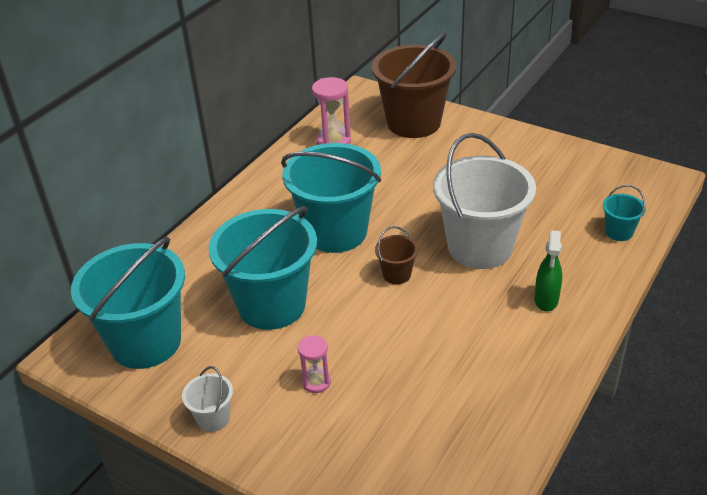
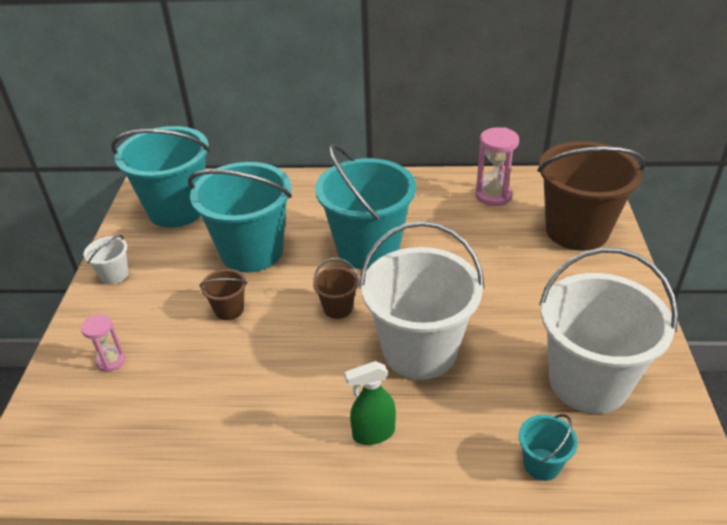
camera: 60 degrees right, 0 degrees up
pink hourglass [298,335,331,393] -> pink hourglass moved to [81,314,125,372]
none -> brown bucket [200,269,247,320]
none -> white bucket [539,248,678,414]

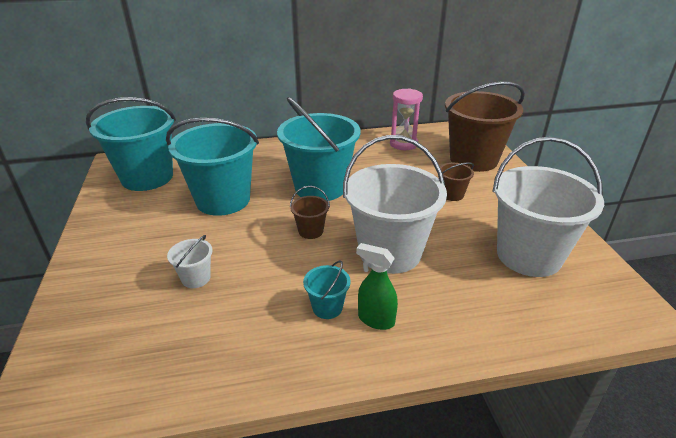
camera: 15 degrees left, 5 degrees down
pink hourglass [81,314,125,372] -> none
white bucket [84,235,128,285] -> white bucket moved to [167,235,213,288]
brown bucket [200,269,247,320] -> brown bucket moved to [440,162,474,201]
green spray bottle [344,361,396,445] -> green spray bottle turned 60 degrees clockwise [356,243,398,330]
turquoise bucket [519,414,578,481] -> turquoise bucket moved to [303,260,351,319]

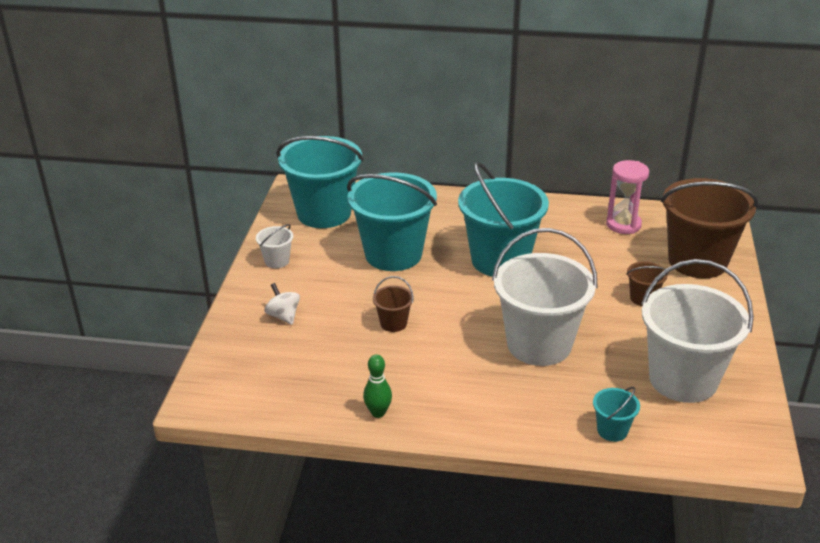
camera: 20 degrees right, 0 degrees up
white bucket [167,235,213,288] -> white bucket moved to [256,224,293,268]
brown bucket [290,186,330,239] -> brown bucket moved to [373,276,414,332]
turquoise bucket [303,260,351,319] -> turquoise bucket moved to [593,387,640,442]
green spray bottle [356,243,398,330] -> none
none -> white spinning top [264,283,300,325]
none -> green bowling pin [363,354,392,418]

